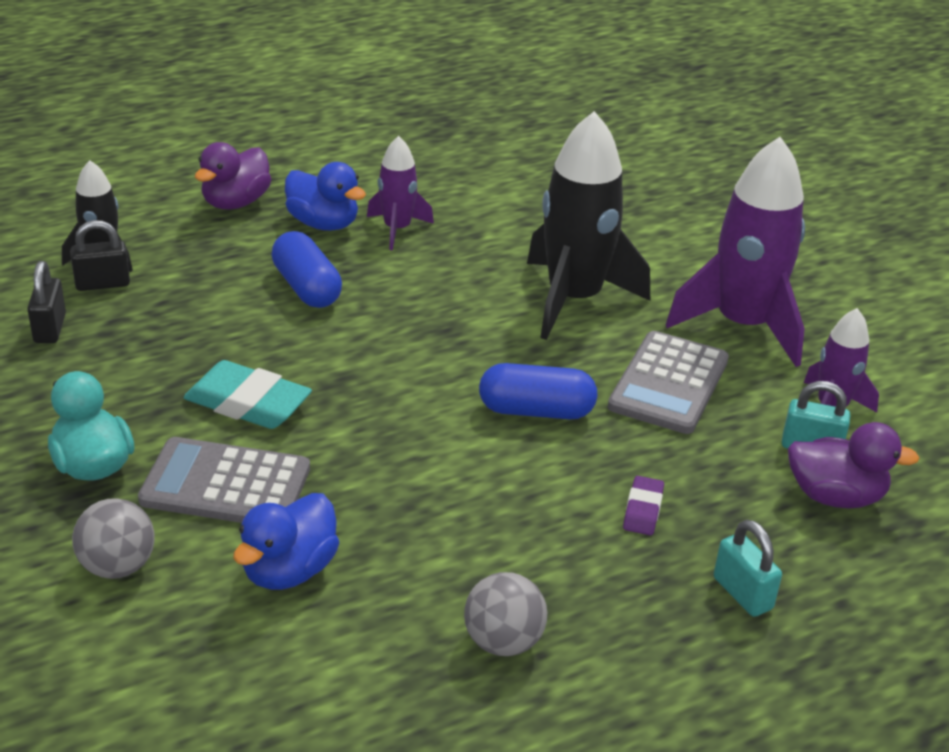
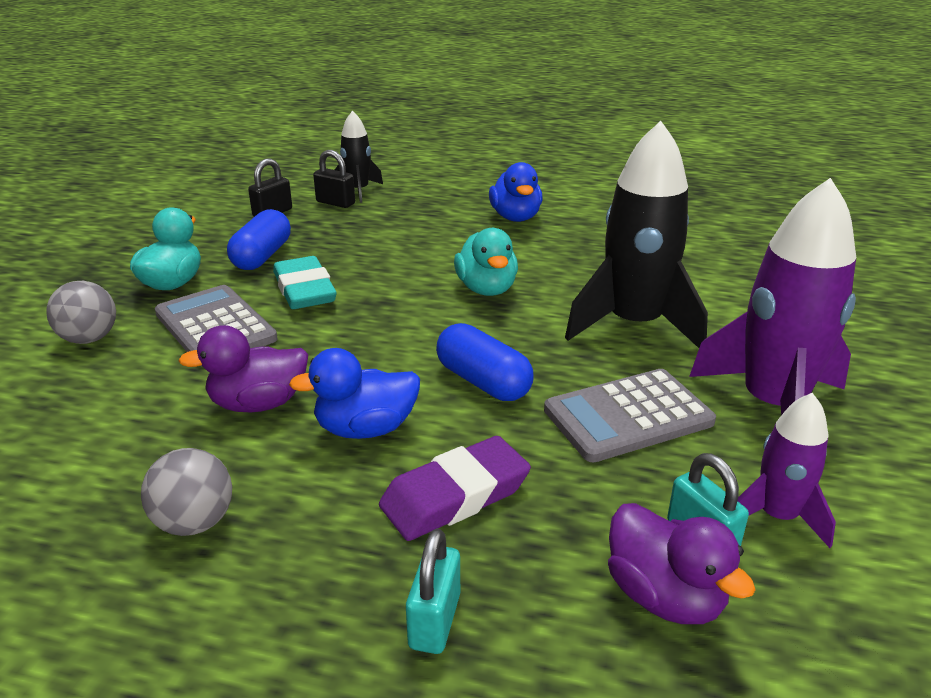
camera: 45 degrees right, 5 degrees down
purple duck [195,142,271,209] -> purple duck moved to [178,325,308,412]
blue duck [233,493,339,590] -> blue duck moved to [289,348,420,439]
blue capsule [271,231,342,308] -> blue capsule moved to [227,209,291,270]
purple rocket [367,136,434,250] -> none
purple eraser [623,476,664,535] -> purple eraser [379,436,531,541], size x1.88
none -> turquoise duck [454,228,518,296]

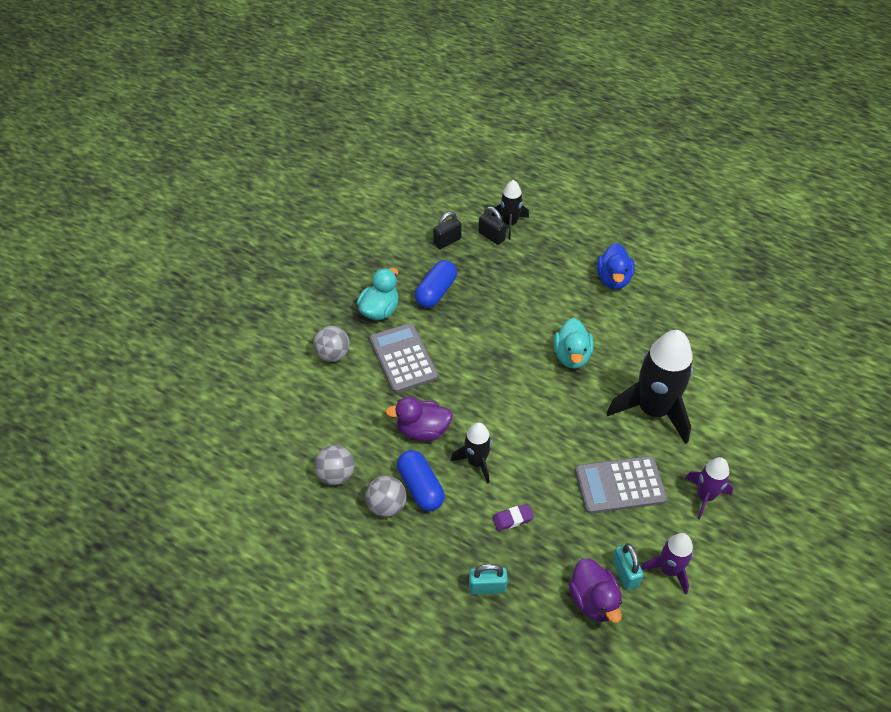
camera: 15 degrees right, 20 degrees up
turquoise eraser [273,256,337,309] -> none
blue duck [289,348,420,439] -> black rocket [450,422,492,484]
purple eraser [379,436,531,541] -> purple eraser [492,504,534,531], size x0.53
turquoise padlock [406,528,460,654] -> turquoise padlock turned 60 degrees clockwise [469,564,508,595]
blue capsule [436,323,534,401] -> blue capsule moved to [397,450,445,511]
purple rocket [689,178,856,415] -> purple rocket [685,457,733,519], size x0.54
none -> grey ball [314,445,355,485]

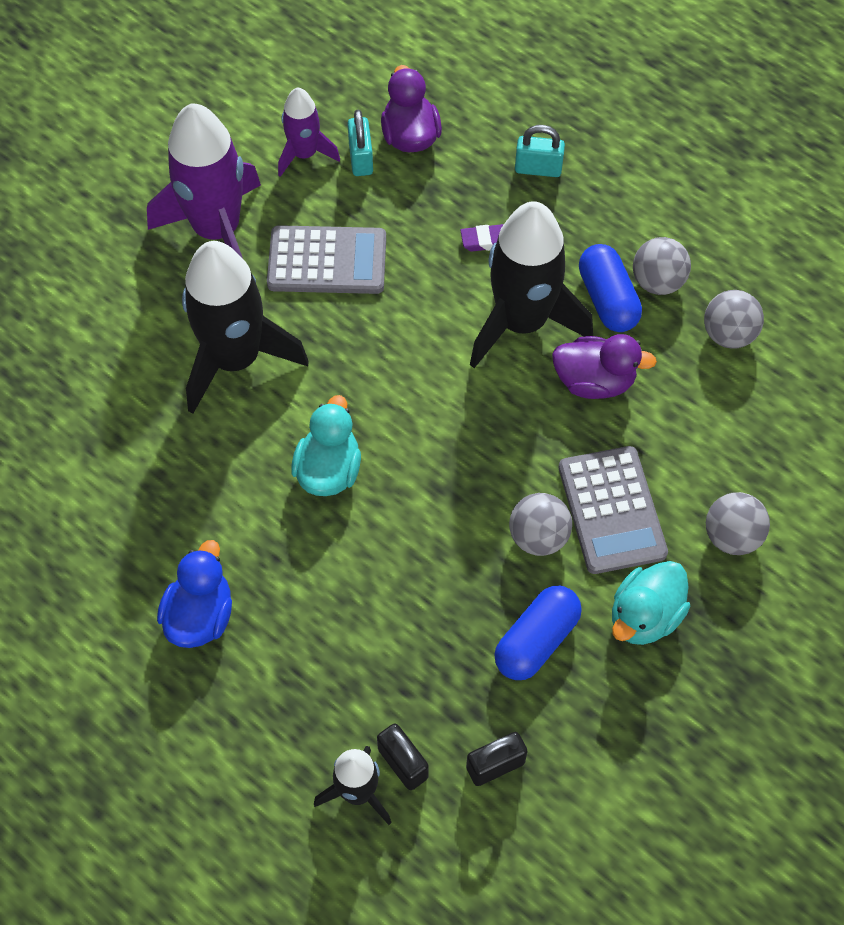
camera: 170 degrees left, 10 degrees up
black rocket [450,422,492,484] -> black rocket [470,201,593,368], size x1.87
purple rocket [685,457,733,519] -> purple rocket [147,103,261,258], size x1.87
none -> grey ball [509,493,572,556]

